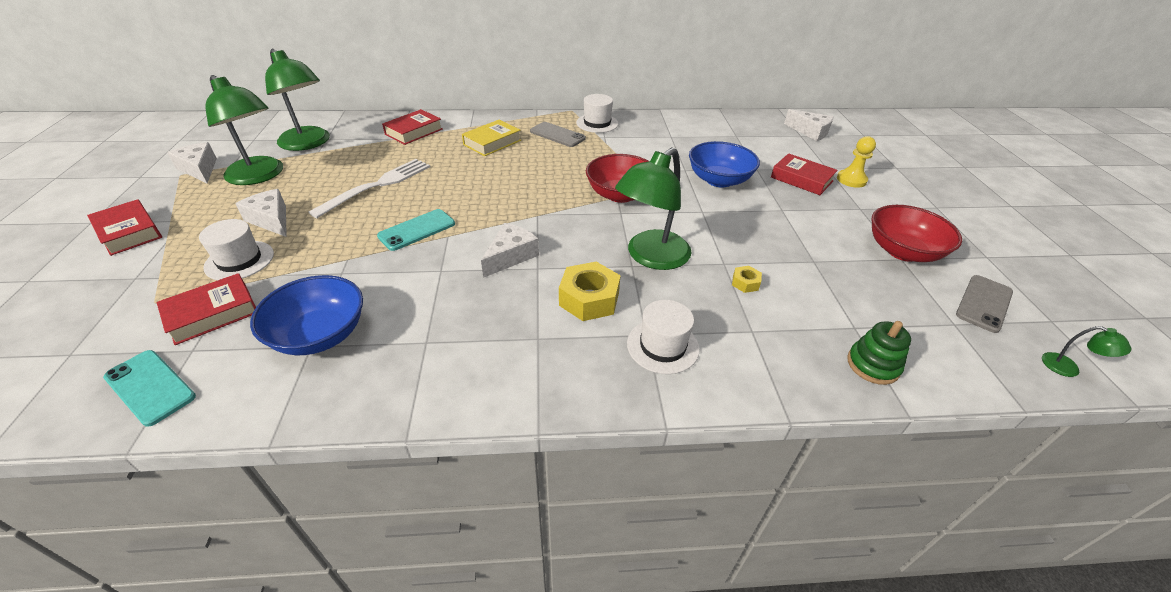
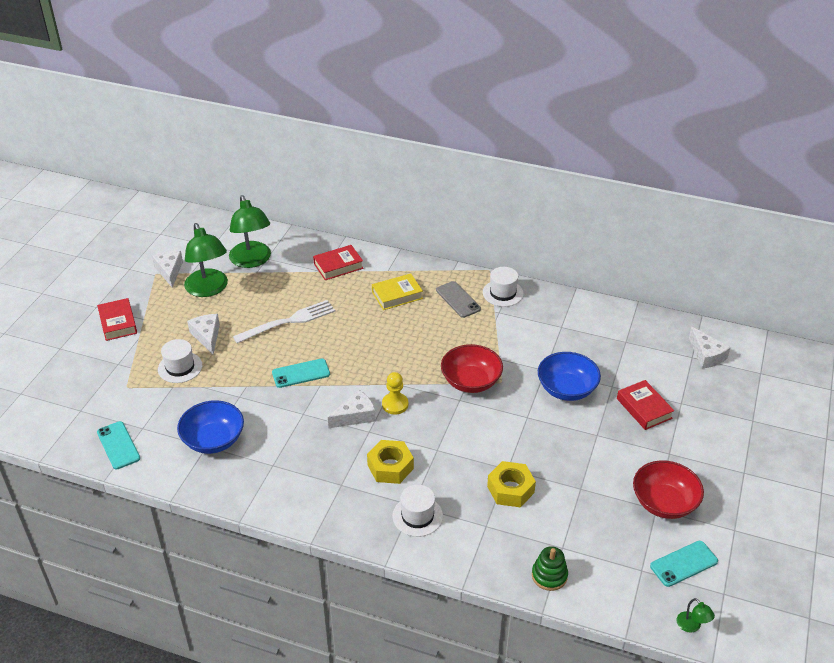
camera: 25 degrees right, 0 degrees up
red book [156,273,256,345] -> none
green lamp [615,148,691,270] -> none
yellow nut [732,266,762,293] -> yellow nut [487,461,536,507], size x2.03
yellow pawn [837,136,876,188] -> yellow pawn moved to [382,372,408,415]
grey phone [956,275,1013,333] -> turquoise phone [650,541,718,587]

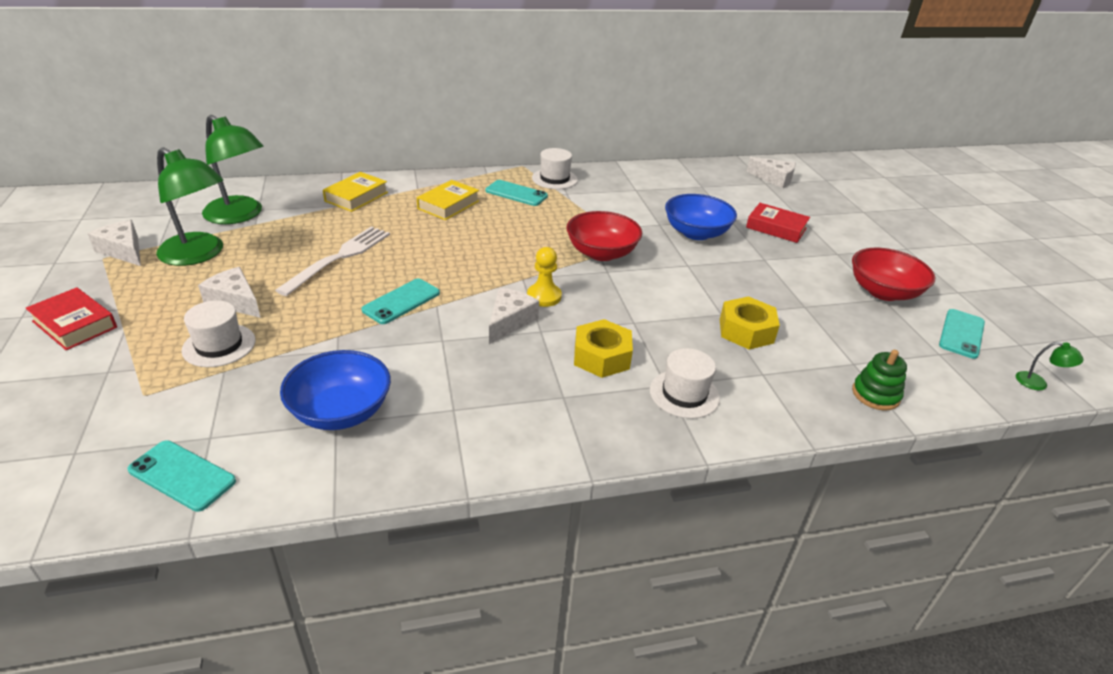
camera: 35 degrees left, 5 degrees down
red book [313,245,363,280] -> yellow book [323,172,388,212]
grey phone [436,281,481,318] -> turquoise phone [486,180,548,206]

